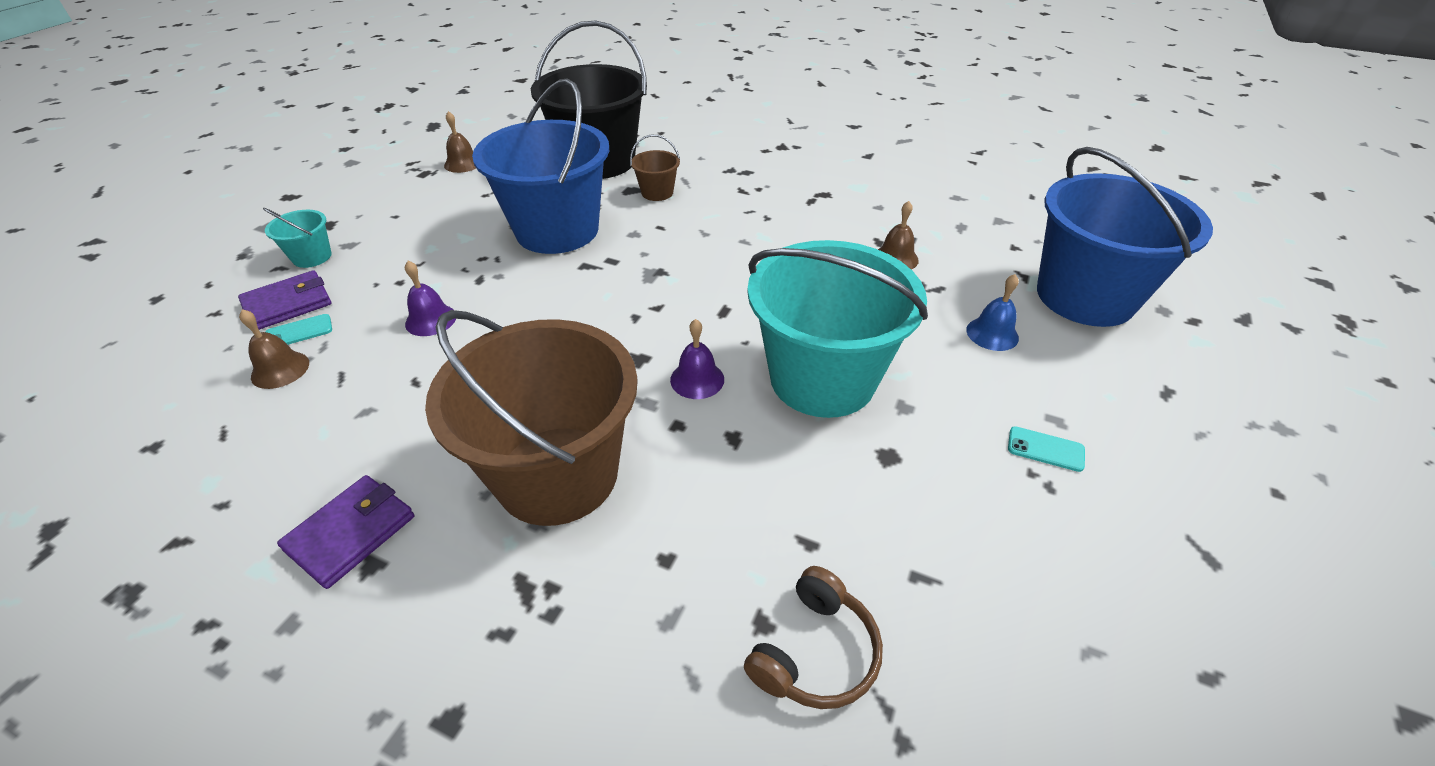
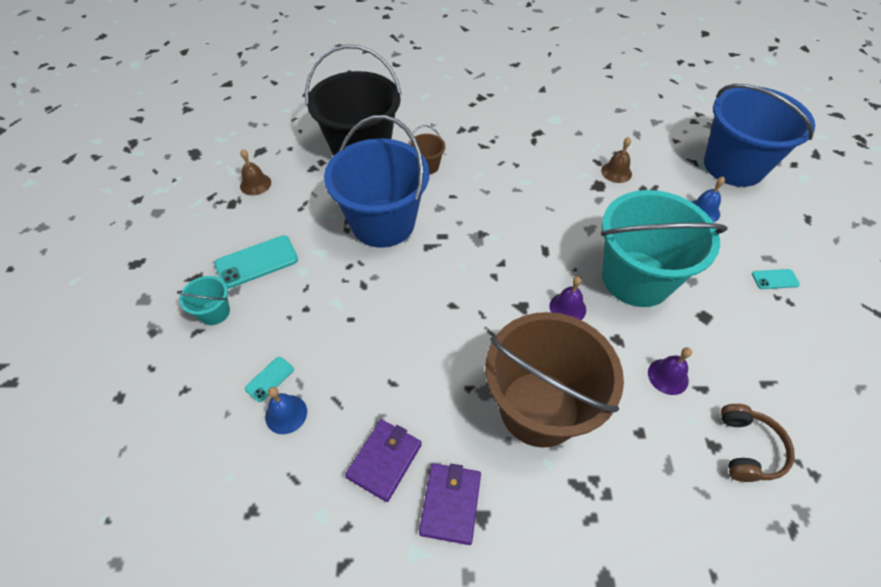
camera: 25 degrees left, 10 degrees up
purple wallet [238,270,331,330] -> purple wallet moved to [345,419,422,502]
brown bell [239,309,309,389] -> blue bell [265,387,307,434]
purple bell [405,261,456,336] -> purple bell moved to [648,347,692,395]
none -> turquoise phone [215,235,298,289]

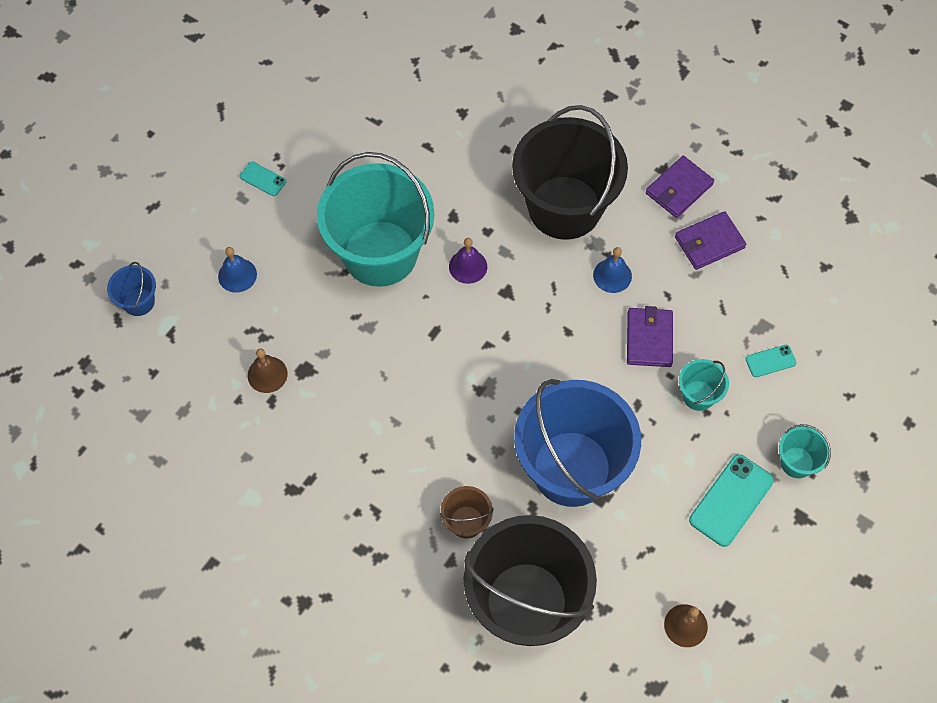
camera: 145 degrees left, 10 degrees up
turquoise phone [215,235,298,289] -> turquoise phone turned 60 degrees counterclockwise [689,454,774,547]
blue bell [265,387,307,434] -> blue bell moved to [593,247,632,293]
brown bucket [485,312,624,448] -> black bucket [512,105,628,240]
purple bell [648,347,692,395] -> none
blue bucket [704,84,815,187] -> blue bucket [107,262,156,316], size x0.42
brown headphones [721,404,795,482] -> none
none -> purple wallet [627,306,673,367]
none -> turquoise bucket [679,359,729,411]

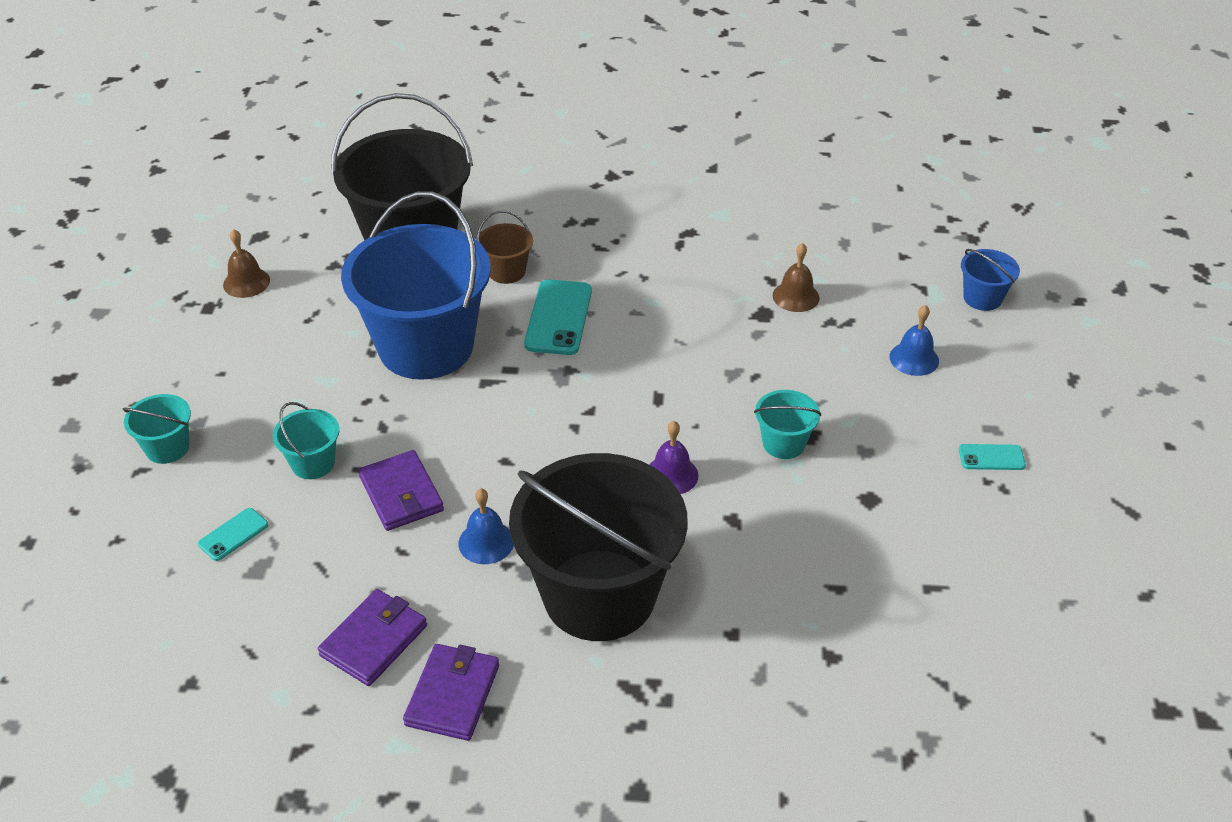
camera: 150 degrees right, 20 degrees down
turquoise bucket [317,152,434,287] -> turquoise bucket [754,390,821,459], size x0.42
turquoise phone [689,454,774,547] -> turquoise phone moved to [524,279,592,355]

